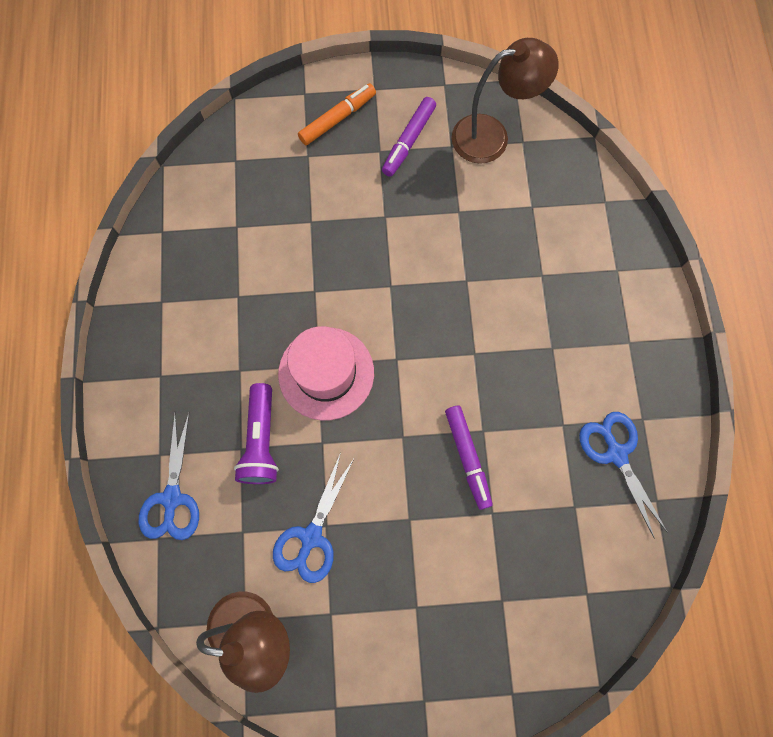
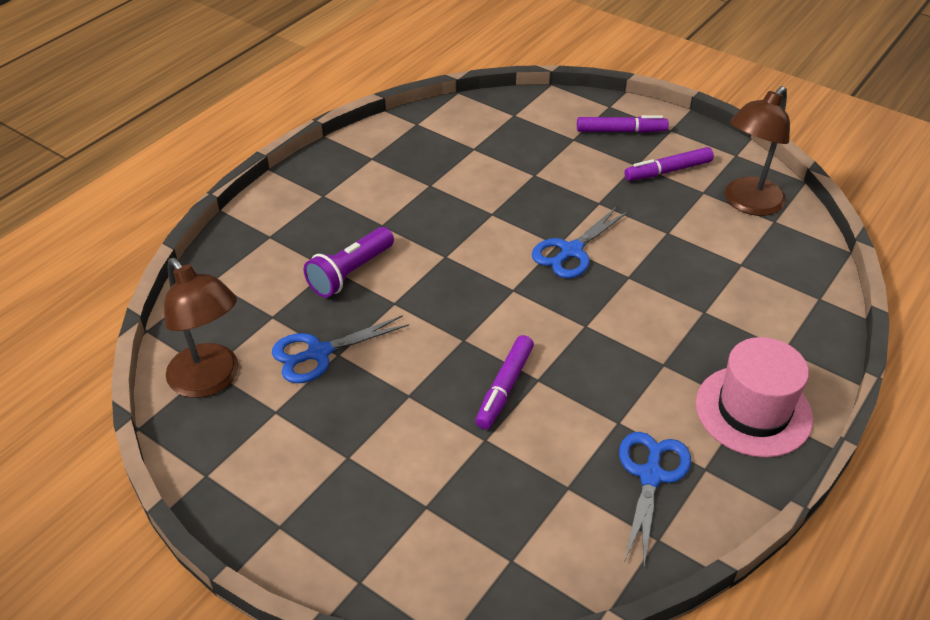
camera: 40 degrees right, 30 degrees down
blue scissors [139,413,199,540] -> blue scissors moved to [532,206,629,278]
pink hat [278,326,374,421] -> pink hat moved to [696,337,813,458]
orange marker [298,83,376,145] -> purple marker [577,115,669,133]
brown lamp [452,38,559,164] -> brown lamp turned 105 degrees clockwise [725,86,790,216]

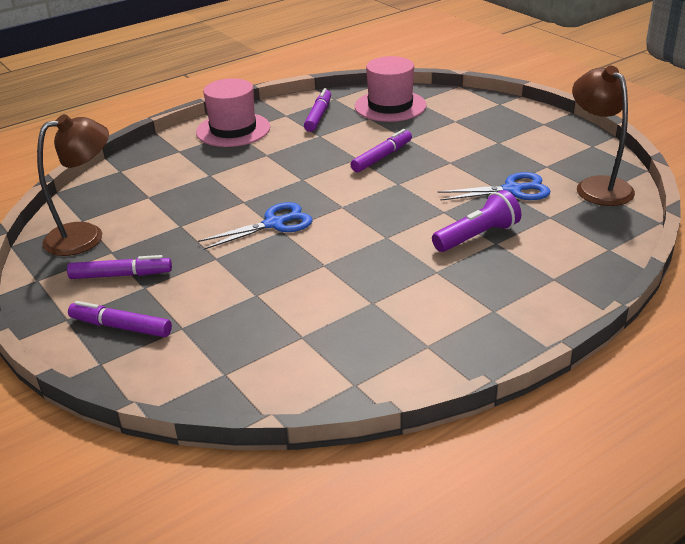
camera: 160 degrees left, 10 degrees down
blue scissors [619,432,691,565] -> purple marker [304,88,331,132]
none -> pink hat [355,56,427,122]

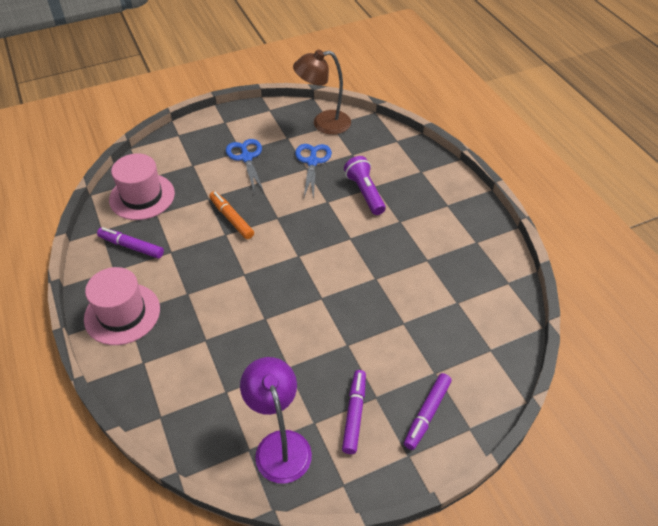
camera: 80 degrees left, 15 degrees up
brown lamp [37,114,109,256] -> purple lamp [240,357,312,484]
blue scissors [198,202,313,250] -> blue scissors moved to [226,139,264,192]
purple marker [350,129,412,172] -> orange marker [209,191,254,239]

